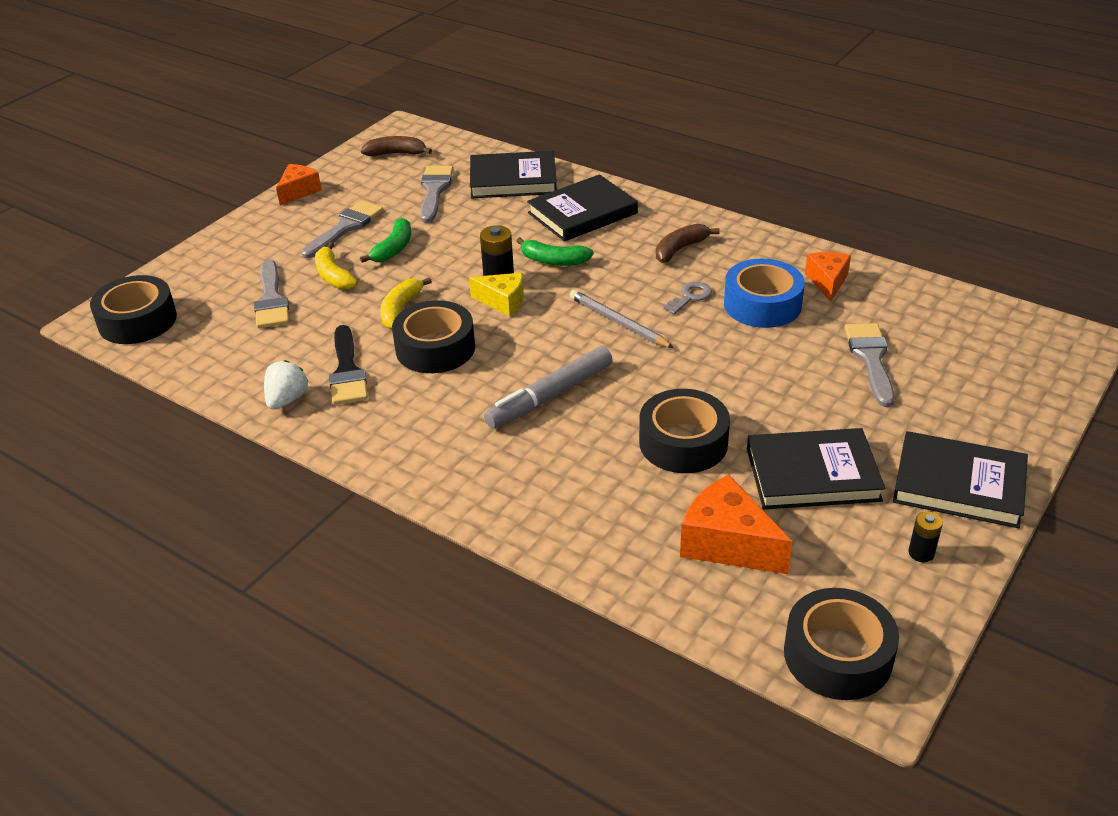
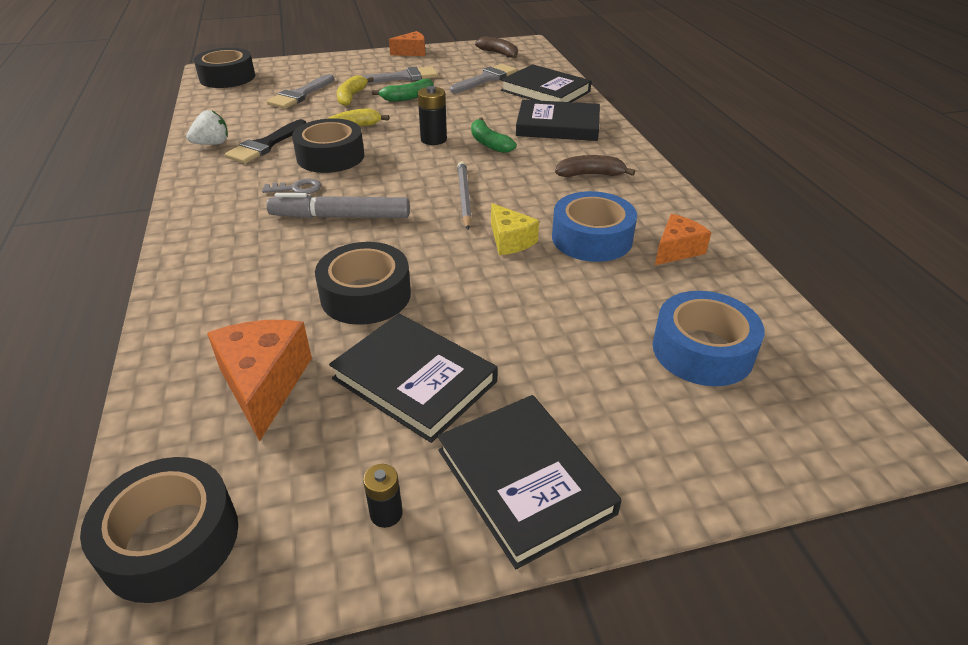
camera: 40 degrees right, 0 degrees up
yellow cheese [469,273,524,317] -> yellow cheese moved to [491,203,539,255]
grey key [664,282,712,314] -> grey key moved to [262,178,321,194]
grey brush [845,323,895,407] -> none
none -> blue tape [653,291,765,386]

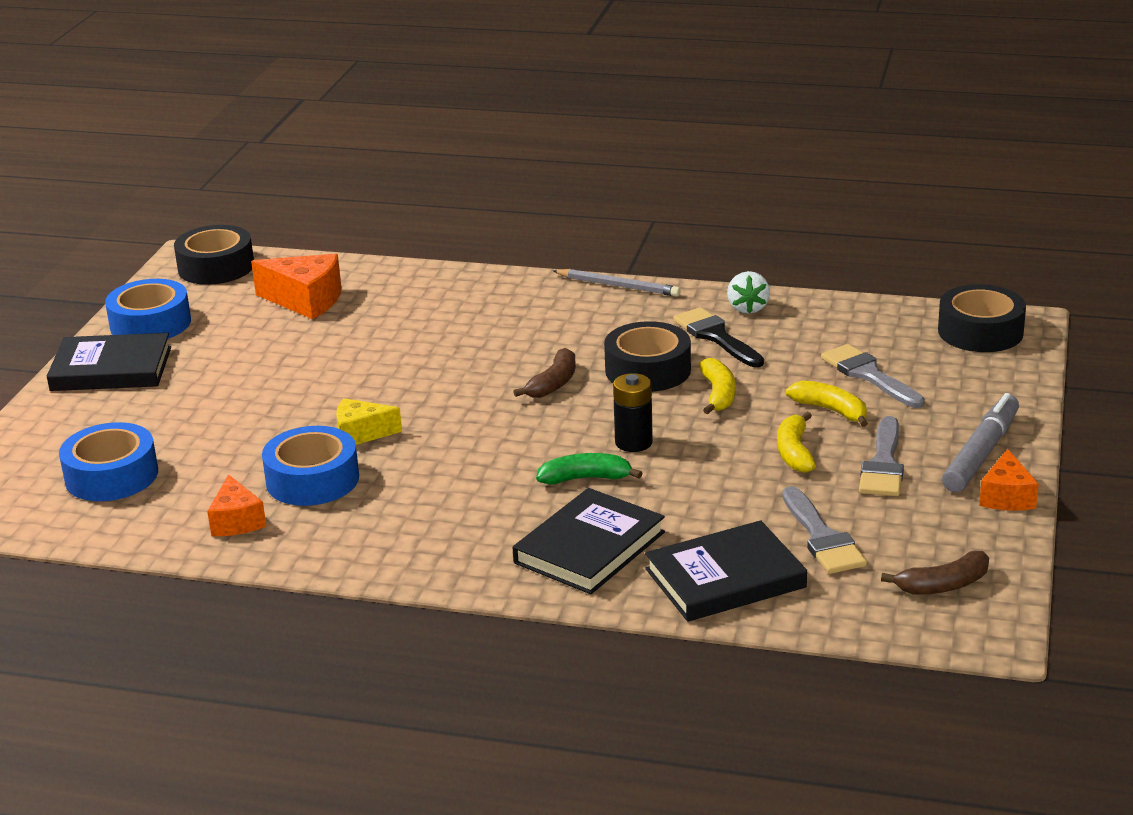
camera: 120 degrees right, 10 degrees down
grey key [262,178,321,194] -> none
grey marker [267,193,410,218] -> grey marker moved to [942,393,1019,492]
black tape [315,242,411,325] -> none
black book [329,313,498,443] -> none
black battery [363,464,403,528] -> blue tape [105,279,191,339]
green banana [372,79,433,102] -> yellow banana [777,412,816,473]
grey pencil [458,161,472,230] -> grey pencil moved to [553,269,680,297]
brown banana [555,155,635,177] -> brown banana moved to [513,348,576,398]

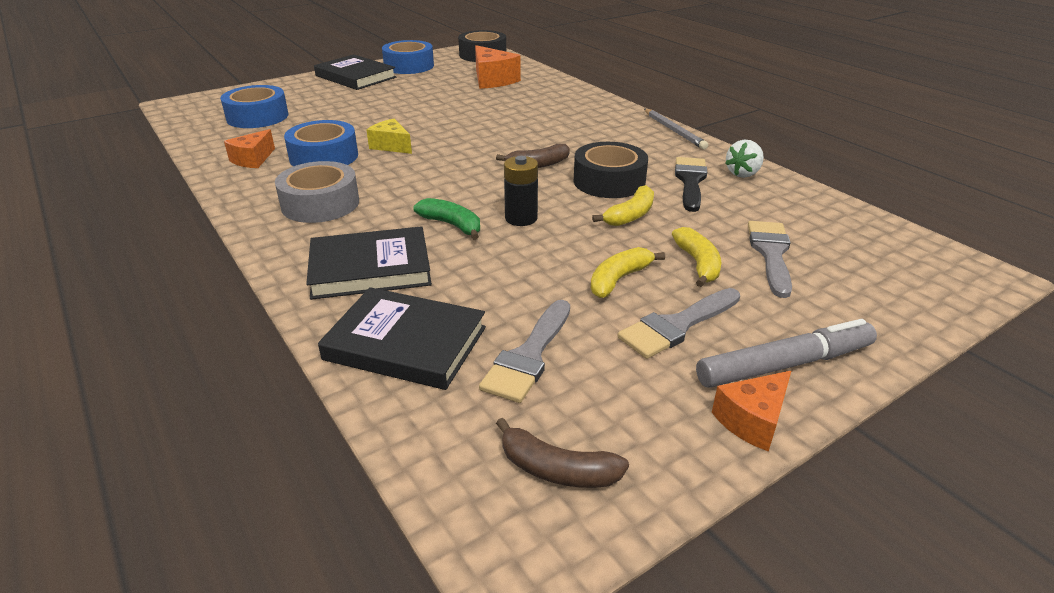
camera: 40 degrees right, 5 degrees up
black tape [938,284,1026,352] -> none
none -> grey tape [275,161,359,223]

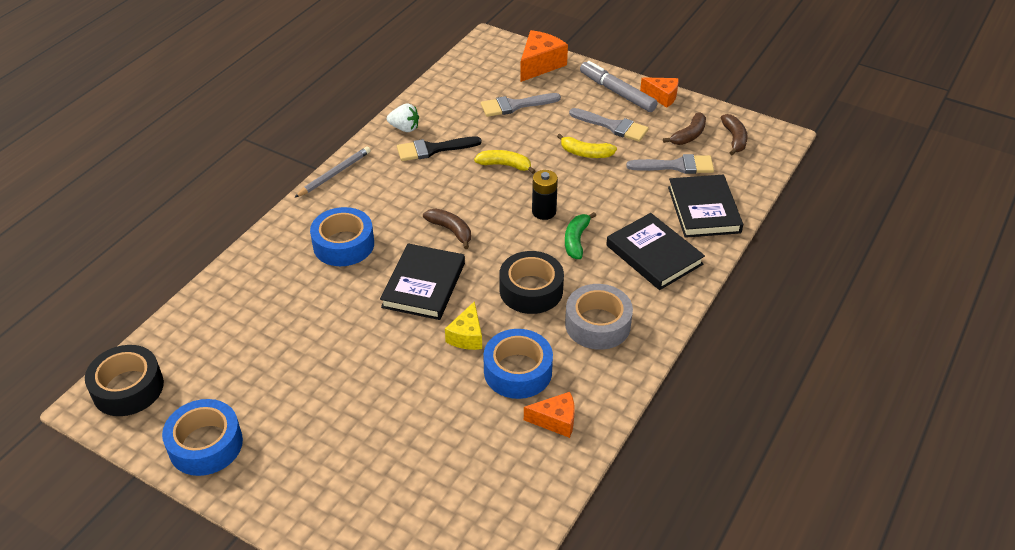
camera: 115 degrees left, 10 degrees up
blue tape [220,85,288,128] -> blue tape moved to [310,207,374,266]
black book [314,54,396,90] -> black book moved to [380,243,465,320]
orange cheese [475,45,521,89] -> orange cheese moved to [520,30,568,82]
black tape [574,142,648,198] -> black tape moved to [499,251,564,314]
yellow banana [672,227,721,287] -> none
none -> brown banana [663,112,706,145]

